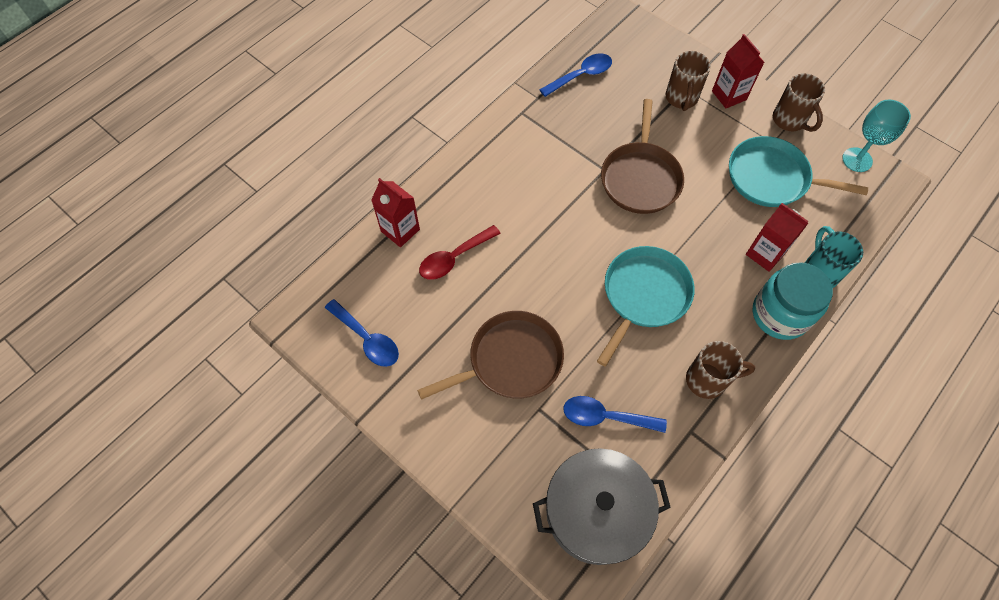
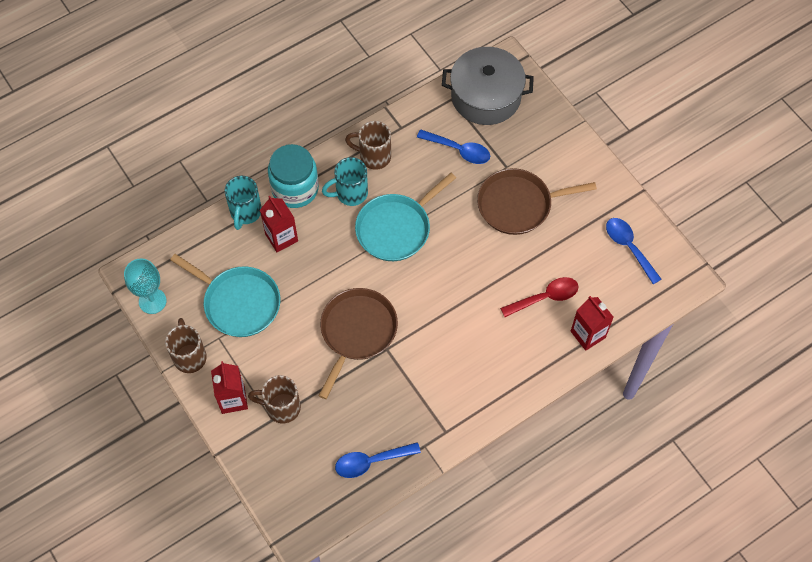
camera: 165 degrees left, 0 degrees up
brown mug [666,51,711,111] -> brown mug turned 105 degrees counterclockwise [248,375,301,423]
none -> turquoise mug [322,157,368,206]

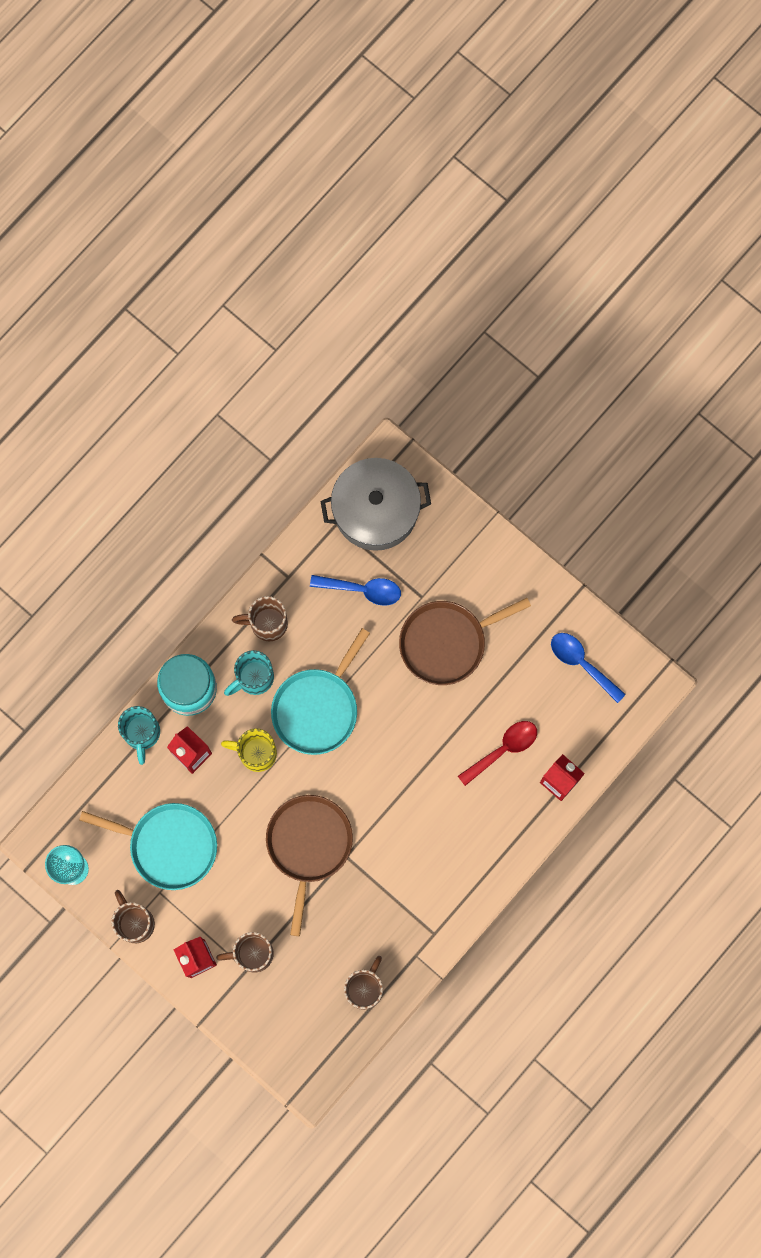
camera: 15 degrees left, 15 degrees up
blue spoon [335,442,421,478] -> brown mug [344,956,383,1010]
none -> yellow mug [221,728,277,772]

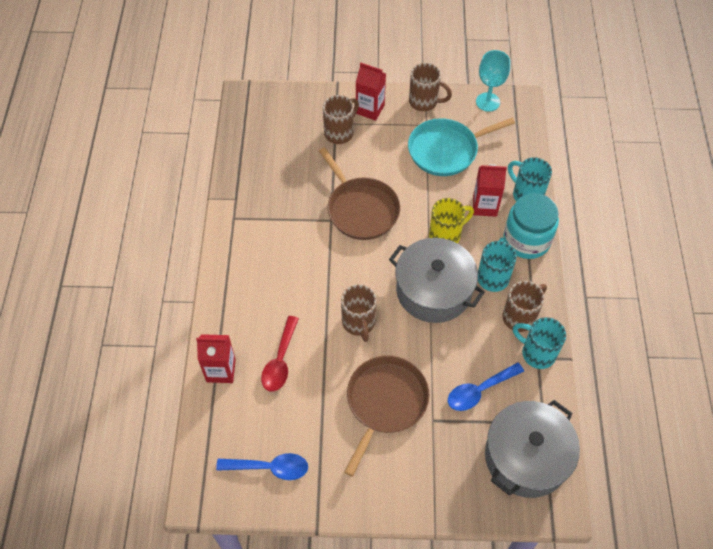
camera: 140 degrees right, 20 degrees down
turquoise pan [271,628,370,755] -> grey pot [389,238,485,323]
brown mug [344,956,383,1010] -> brown mug moved to [341,284,377,342]
none -> turquoise mug [513,317,566,369]

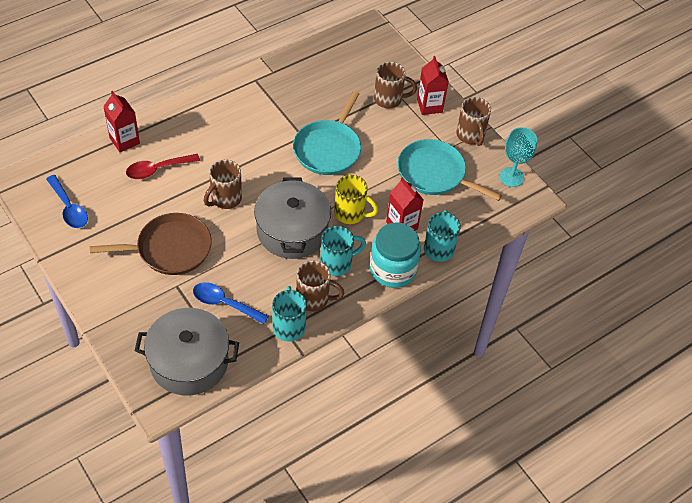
camera: 50 degrees right, 5 degrees down
brown pan [319,147,401,240] -> turquoise pan [293,91,361,175]

